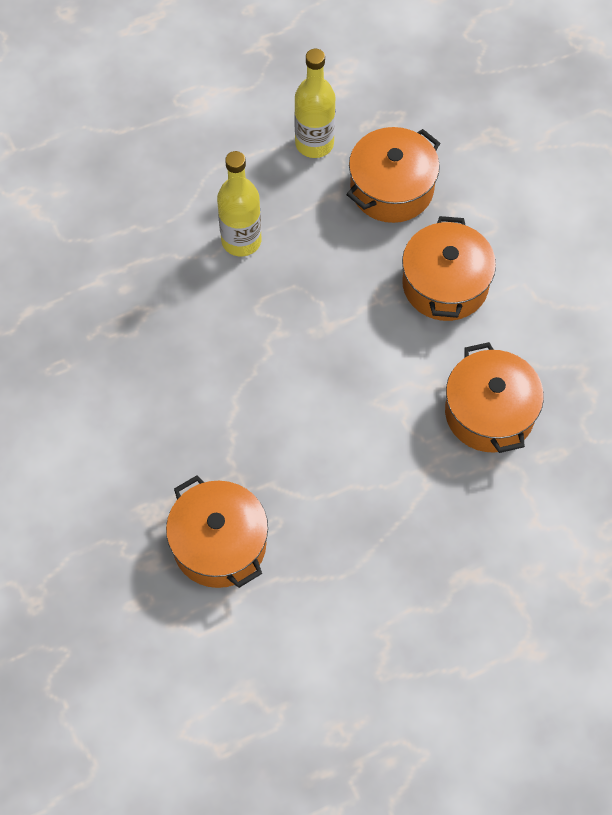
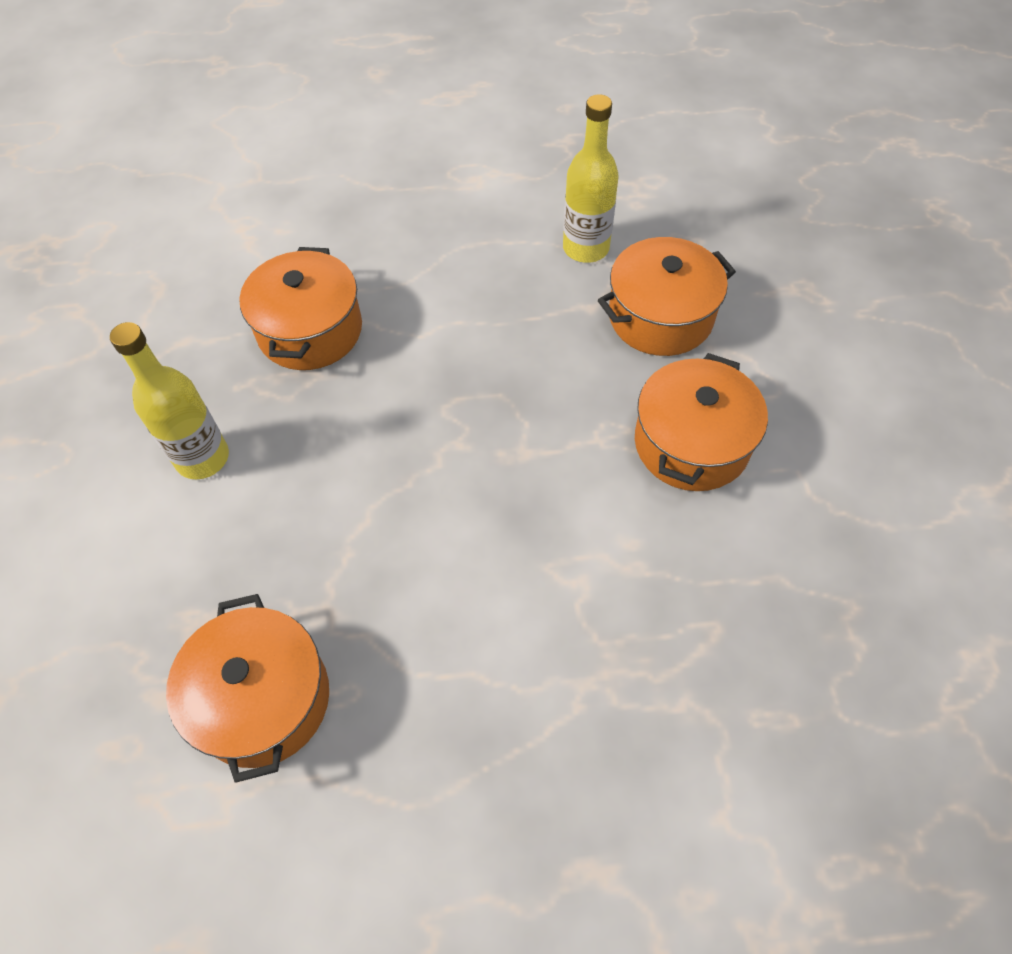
camera: 20 degrees right, 5 degrees down
yellow bottle [217,151,261,256] -> yellow bottle moved to [110,322,229,479]
orange pot [445,342,544,453] -> orange pot moved to [239,247,362,370]

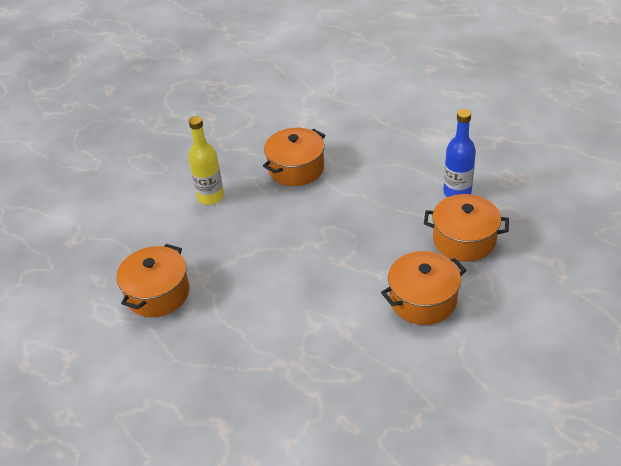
camera: 40 degrees right, 15 degrees down
yellow bottle [563,94,619,263] -> blue bottle [443,109,476,197]

